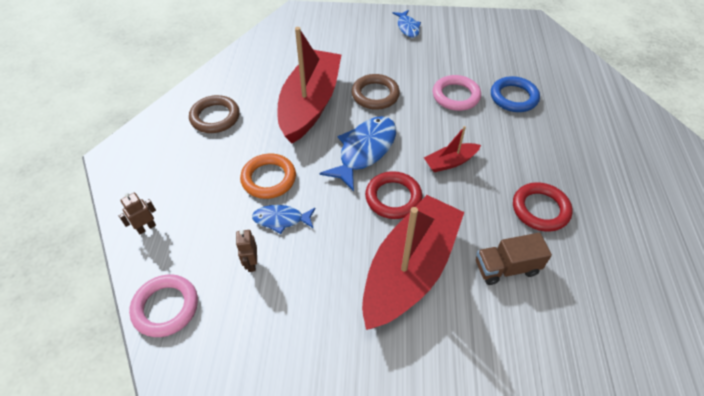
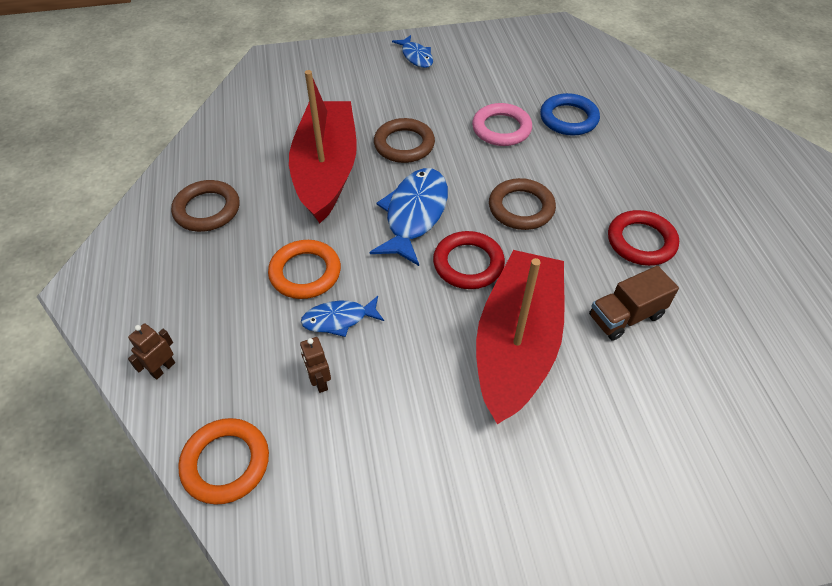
camera: 15 degrees left, 0 degrees up
pink ring [129,274,198,337] -> orange ring [178,418,269,505]
red boat [424,126,481,172] -> brown ring [489,178,556,230]

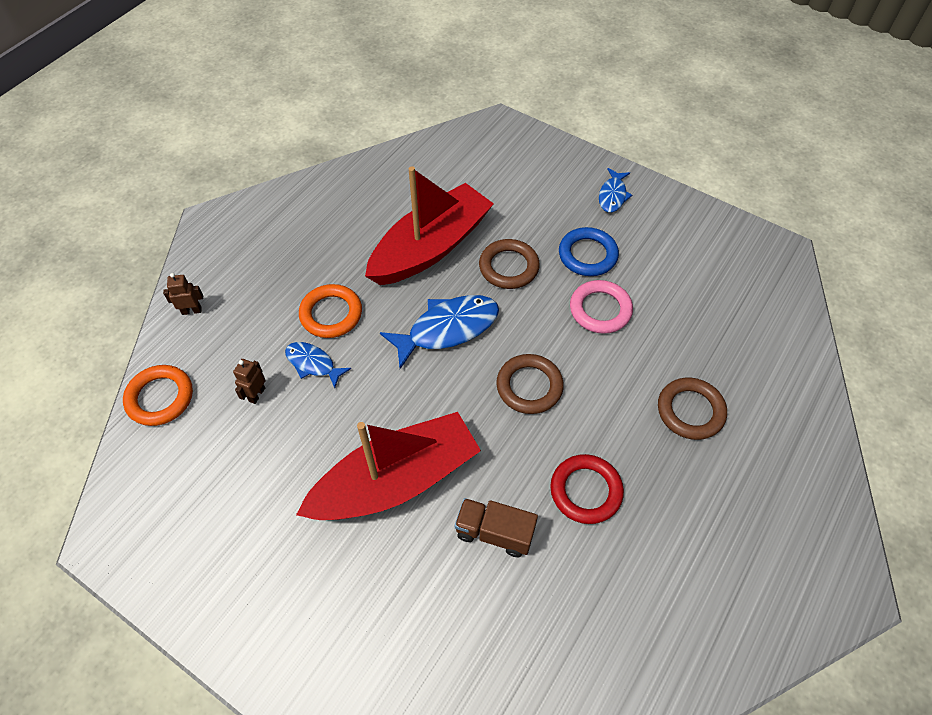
camera: 45 degrees right, 5 degrees up
brown ring [171,180,240,232] -> brown ring moved to [658,378,727,440]
red ring [433,231,505,289] -> none
blue ring [540,93,600,136] -> blue ring moved to [559,227,619,276]

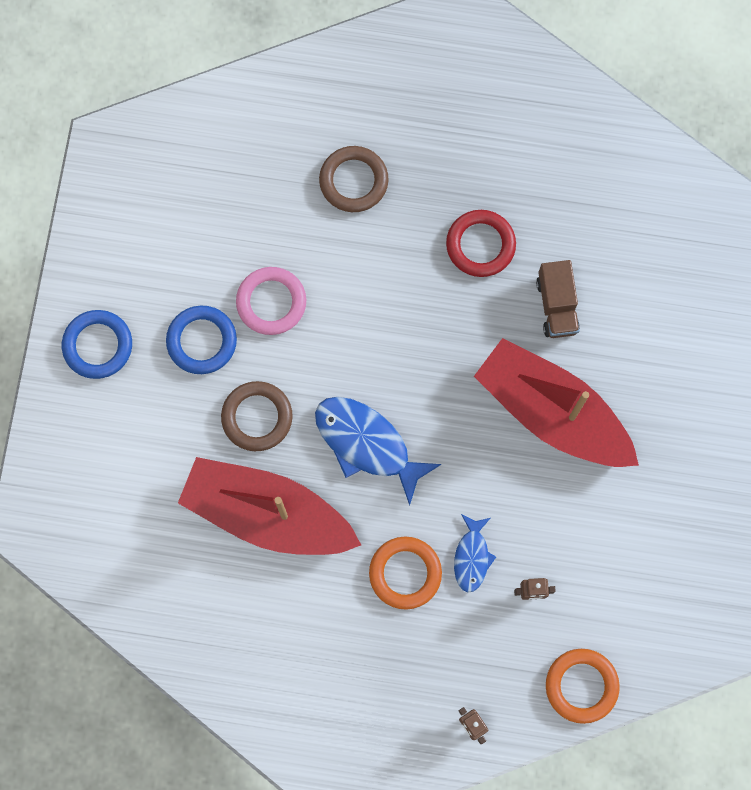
camera: 115 degrees left, 20 degrees up
brown ring [496,354,564,414] -> none
blue fish [599,168,632,212] -> blue ring [62,310,132,379]

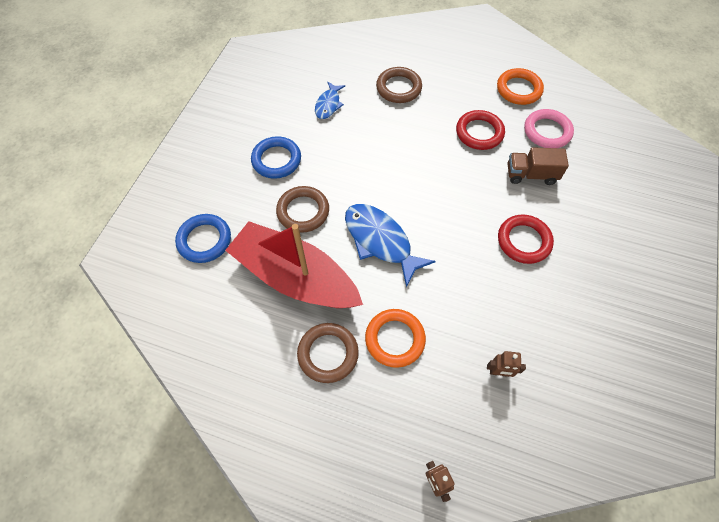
camera: 10 degrees right, 15 degrees down
blue ring [62,310,132,379] -> blue ring moved to [175,214,231,263]
pink ring [236,267,306,335] -> pink ring moved to [524,109,574,148]
blue fish [454,514,496,592] -> blue fish moved to [315,81,345,119]
red boat [474,338,639,467] -> red ring [498,214,554,264]
brown truck [536,260,580,338] -> brown truck turned 90 degrees clockwise [508,147,569,185]
orange ring [546,649,620,724] -> orange ring moved to [497,68,544,105]
none -> brown ring [297,323,359,383]

